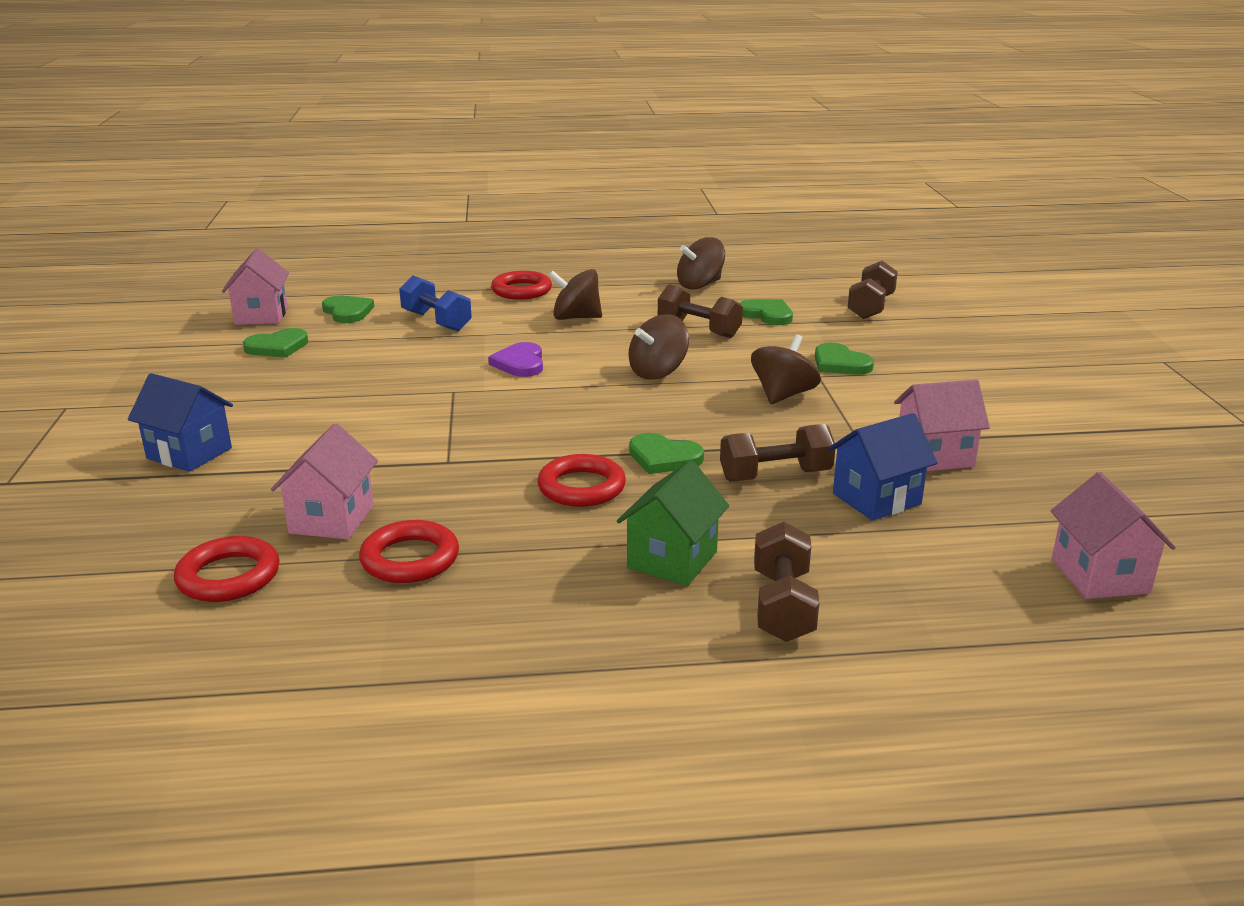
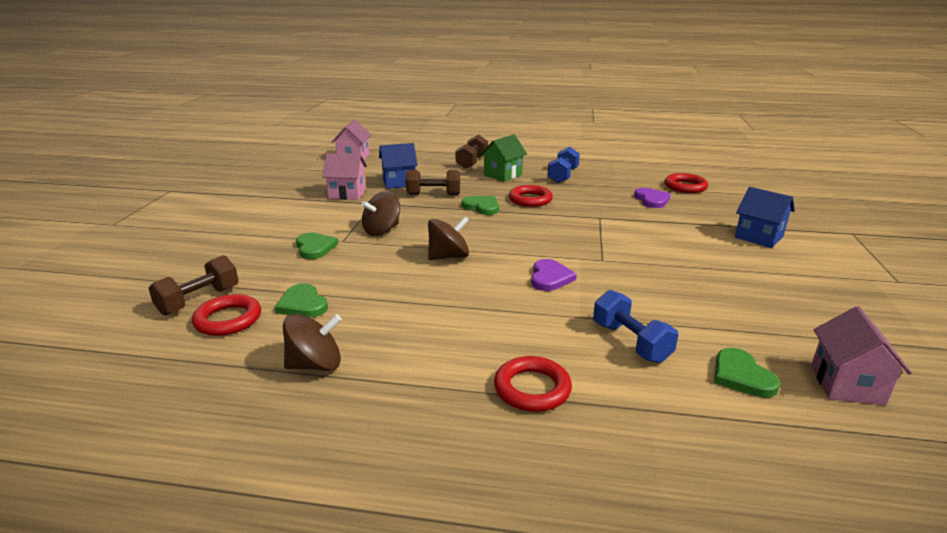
camera: 165 degrees left, 0 degrees up
green heart [243,328,308,358] -> none
pink house [271,423,378,540] -> purple heart [634,188,671,208]
red ring [359,520,459,583] -> red ring moved to [192,294,261,336]
brown spinning top [548,269,602,320] -> none
brown dumbbell [658,284,743,338] -> none
none -> blue dumbbell [547,147,580,183]

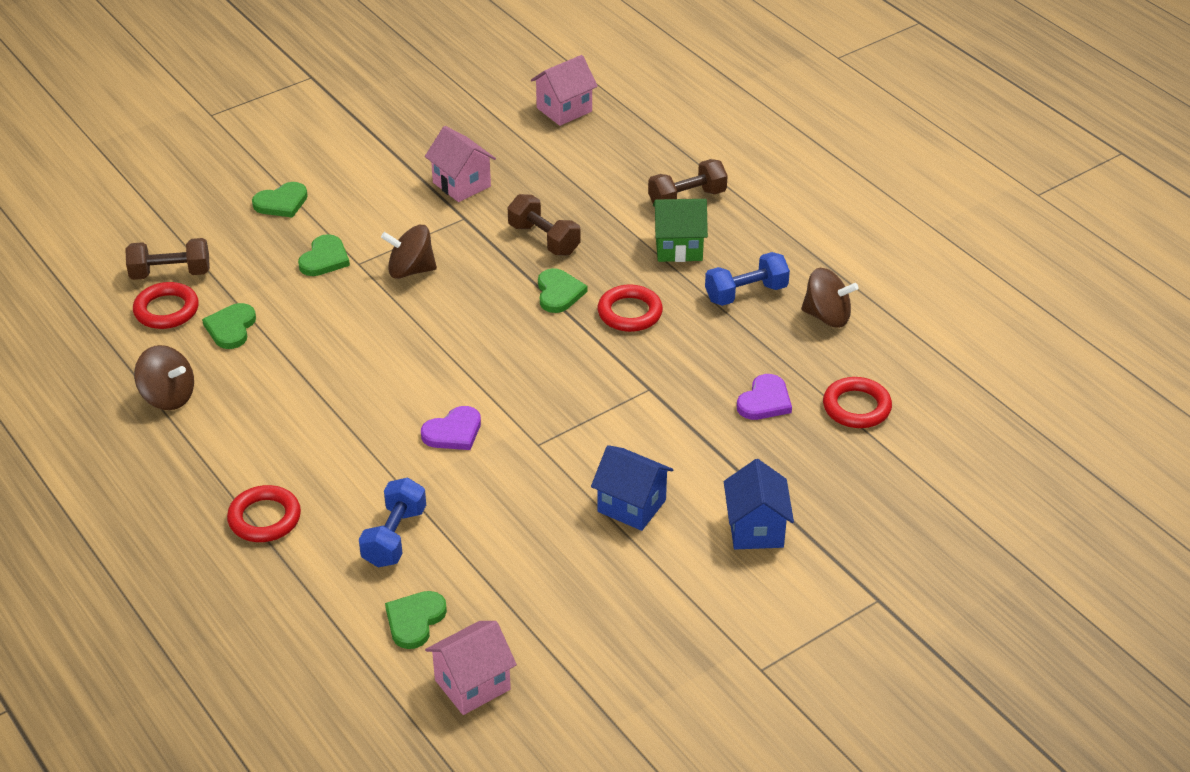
camera: 45 degrees right, 15 degrees up
blue house [379,143,418,189] -> blue house moved to [591,445,673,531]
brown spinning top [428,216,469,260] -> brown spinning top moved to [801,268,858,328]
none -> green heart [252,182,308,218]

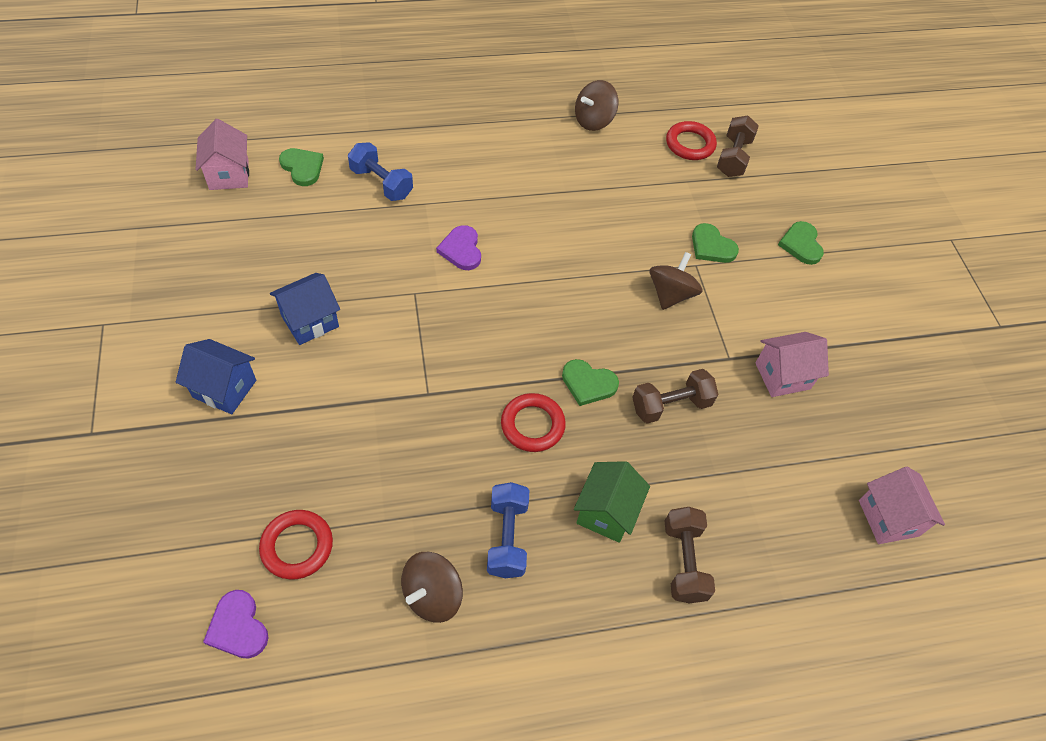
camera: 110 degrees right, 15 degrees up
green heart [202,303,256,349] -> none
red ring [227,485,301,542] -> none
purple heart [737,374,792,420] -> purple heart moved to [203,590,269,659]

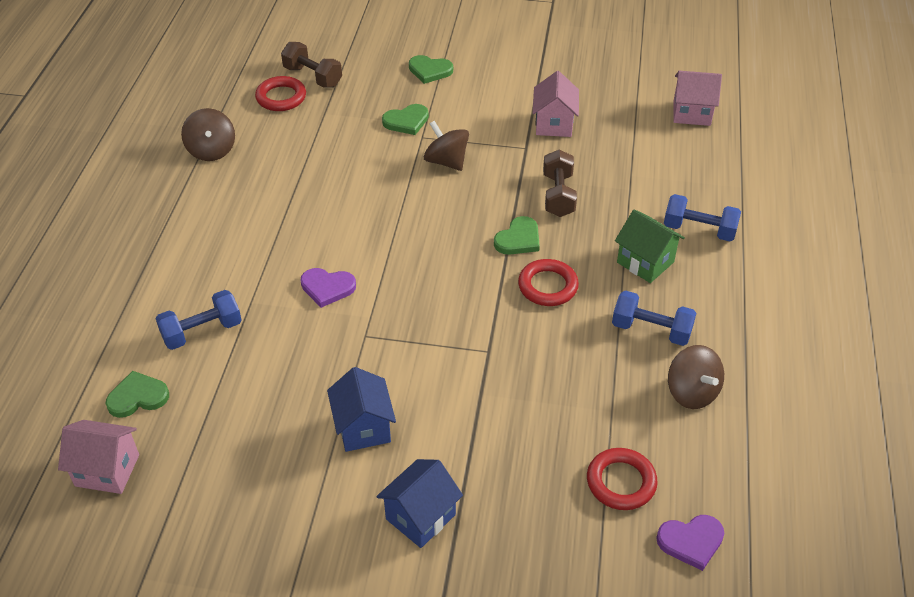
camera: 65 degrees left, 10 degrees down
brown dumbbell [665,507,715,603] -> blue dumbbell [664,194,741,241]

